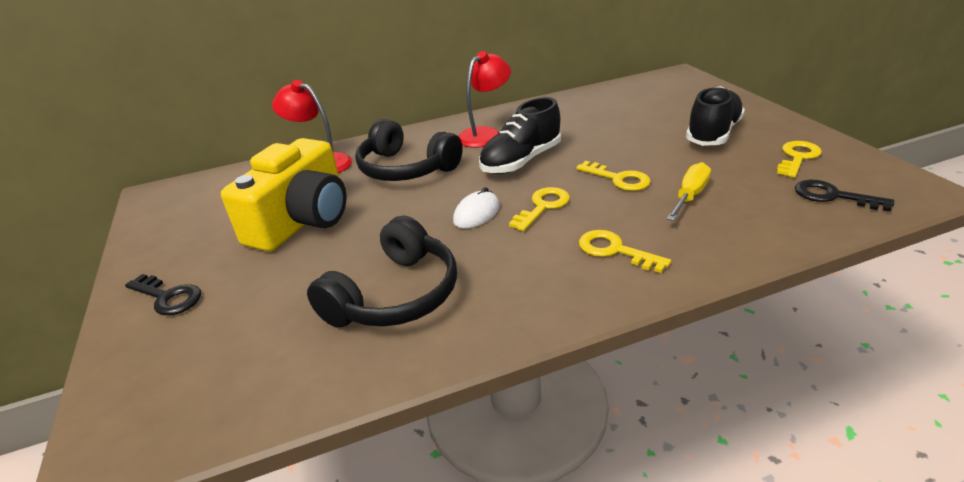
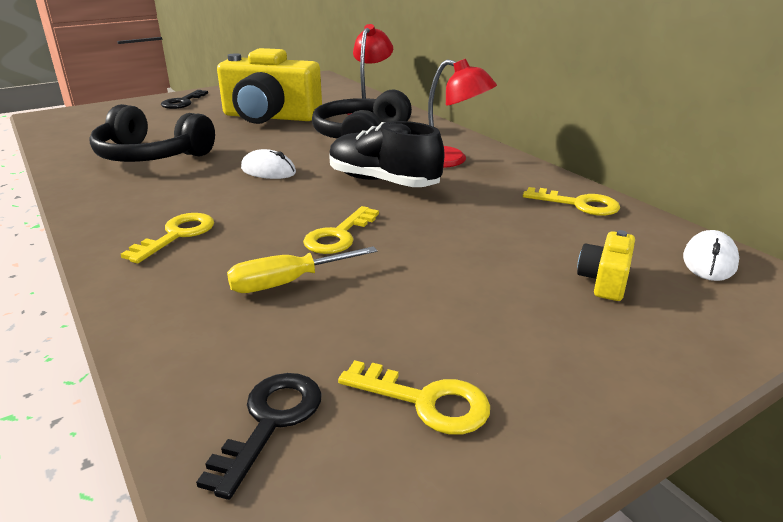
camera: 75 degrees right, 5 degrees down
yellow key [509,187,570,231] -> yellow key moved to [523,187,620,216]
yellow screwdriver [666,162,711,221] -> yellow screwdriver turned 135 degrees clockwise [227,246,377,293]
black shoe [686,86,745,146] -> none
none -> yellow camera [577,230,635,301]
none -> white mouse [683,230,739,281]

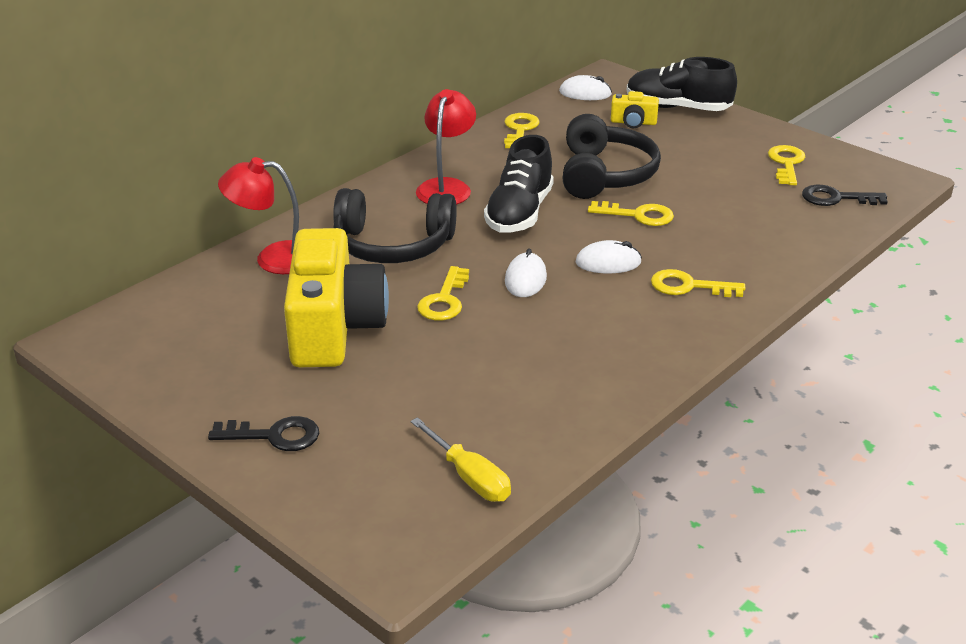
camera: 105 degrees left, 5 degrees up
black headphones [89,104,215,162] -> black headphones moved to [563,114,661,199]
yellow screwdriver [227,246,377,293] -> yellow screwdriver moved to [410,417,511,502]
none -> yellow key [417,266,469,321]
none -> white mouse [576,240,642,273]
none -> black shoe [627,57,737,111]

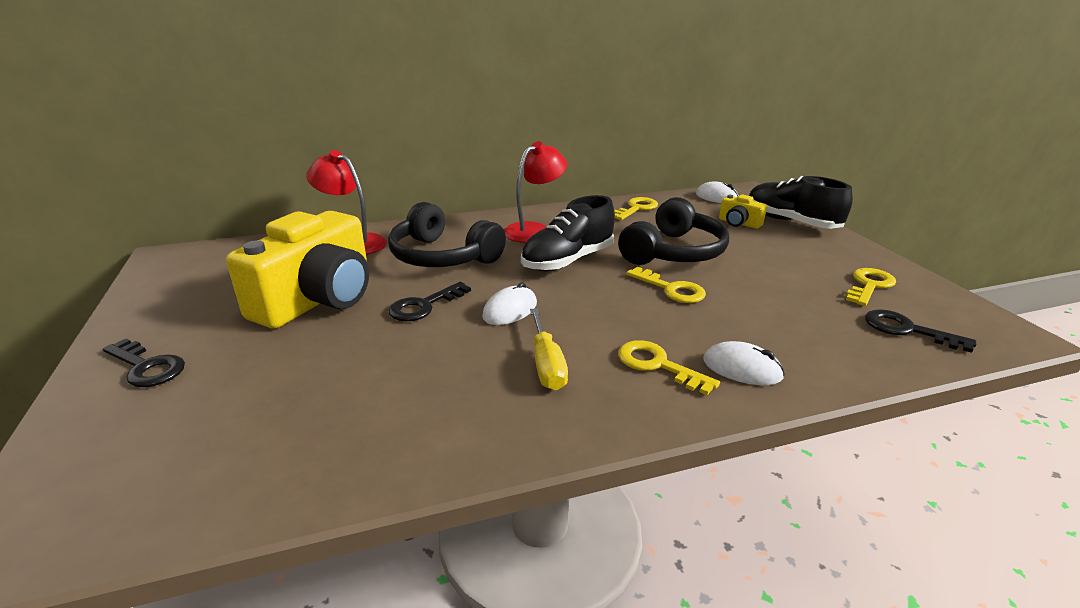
camera: 30 degrees right, 5 degrees down
yellow screwdriver [410,417,511,502] -> yellow screwdriver moved to [530,308,568,390]
yellow key [417,266,469,321] -> black key [388,282,471,321]
white mouse [576,240,642,273] -> white mouse moved to [703,341,785,385]

